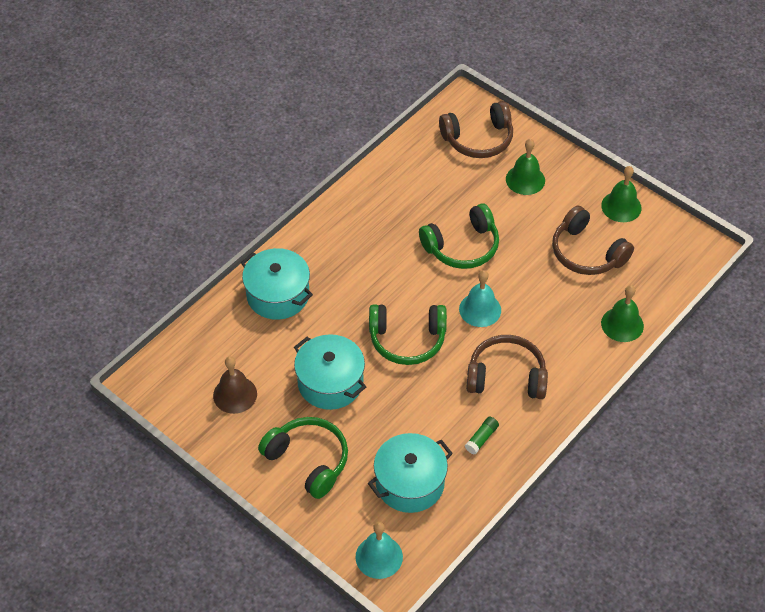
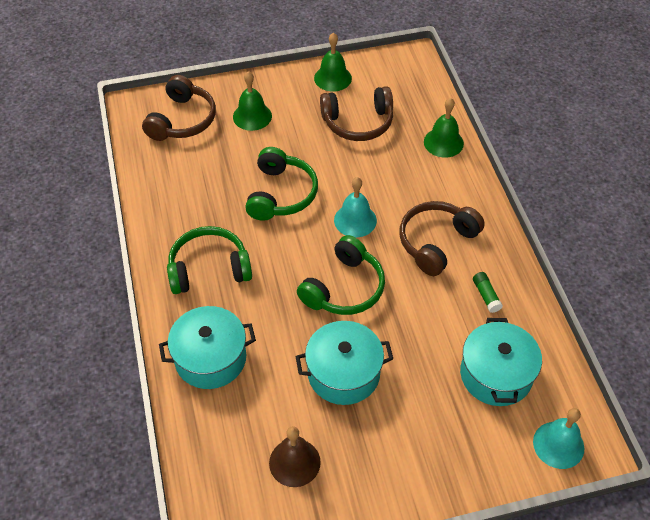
camera: 55 degrees left, 0 degrees up
green headphones [258,417,348,499] -> green headphones moved to [167,226,252,294]

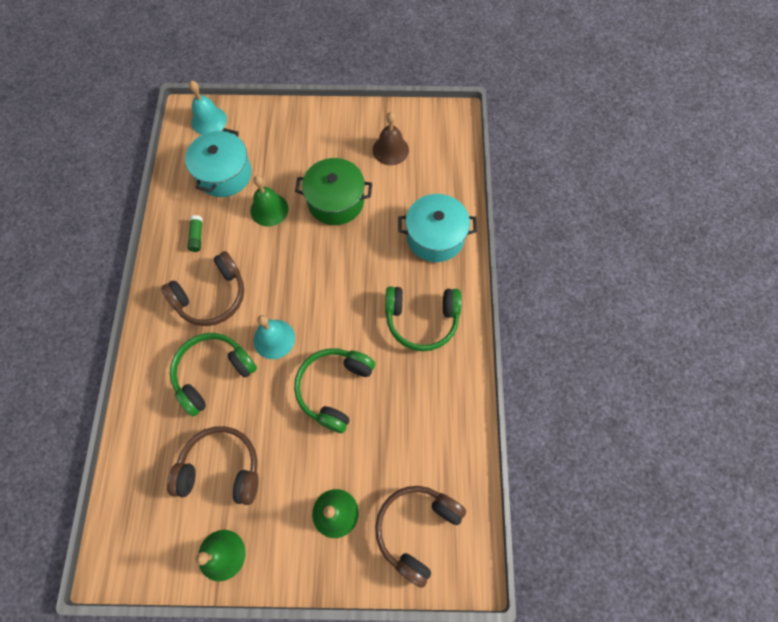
camera: 165 degrees left, 15 degrees up
turquoise pot [295,321,393,405] -> green pot [295,158,372,225]
green headphones [297,235,385,315] -> green headphones moved to [170,333,257,416]
green bell [424,98,464,158] -> green bell moved to [250,175,289,226]

